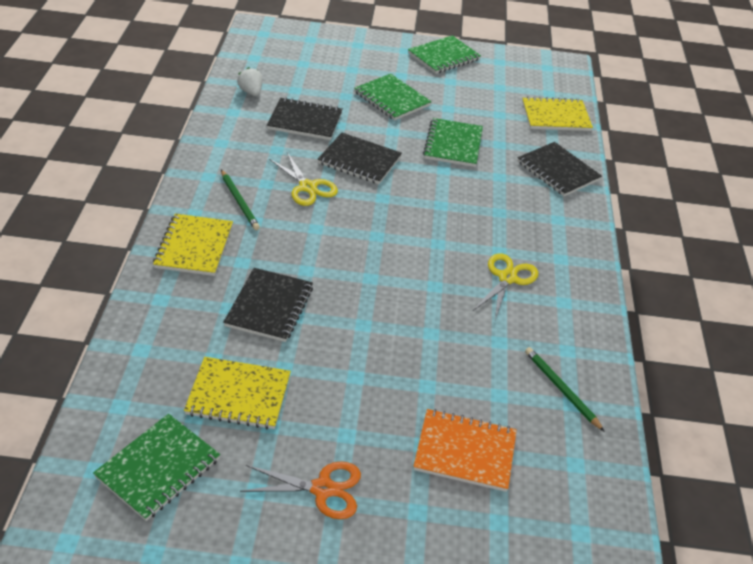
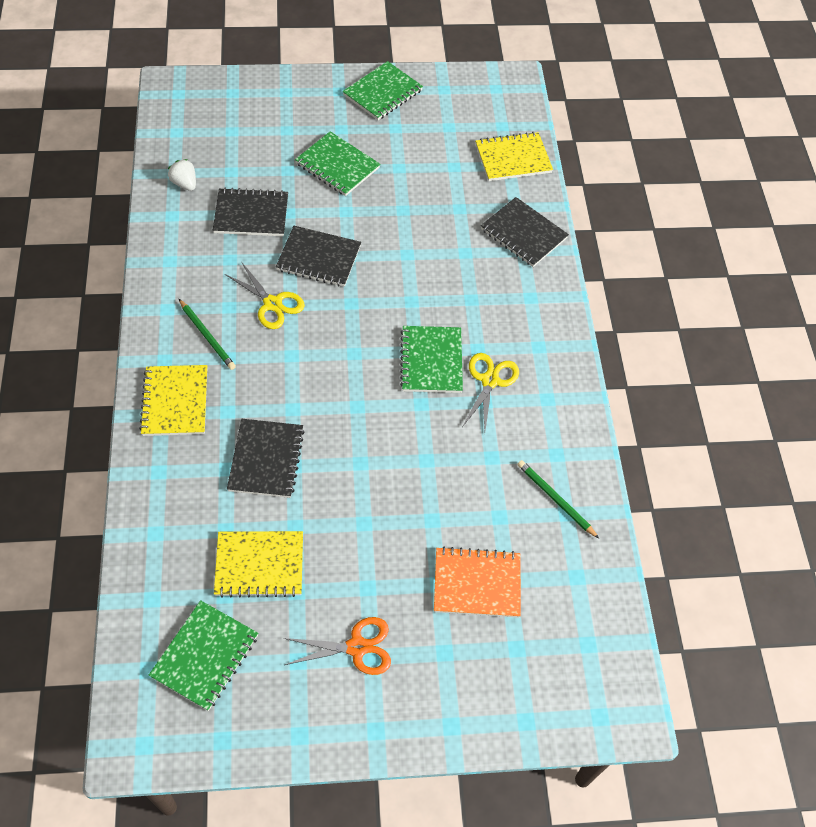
camera: 10 degrees left, 15 degrees up
green notebook [423,118,483,167] -> green notebook moved to [400,326,463,393]

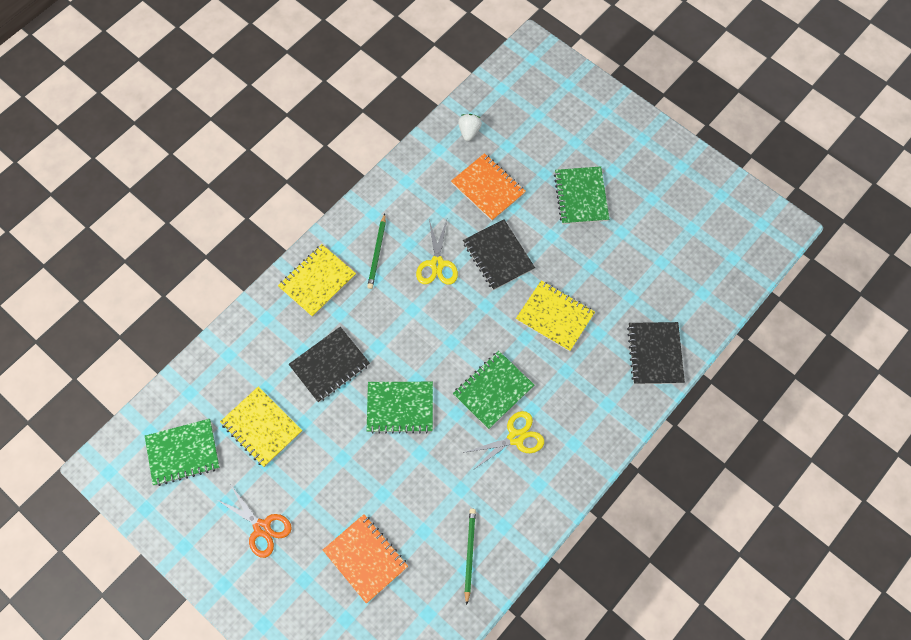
camera: 50 degrees right, 10 degrees up
black notebook [213,188,288,236] -> orange notebook [451,153,526,221]
green notebook [343,61,423,120] -> green notebook moved to [367,382,433,434]
yellow notebook [475,132,553,181] -> yellow notebook moved to [516,281,595,352]

